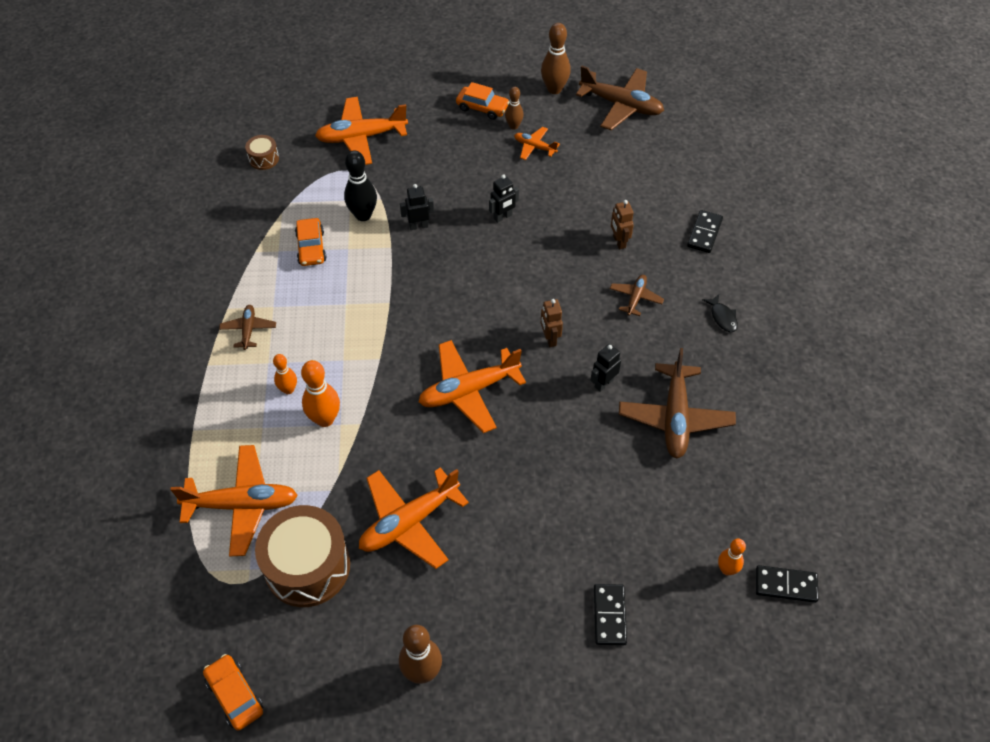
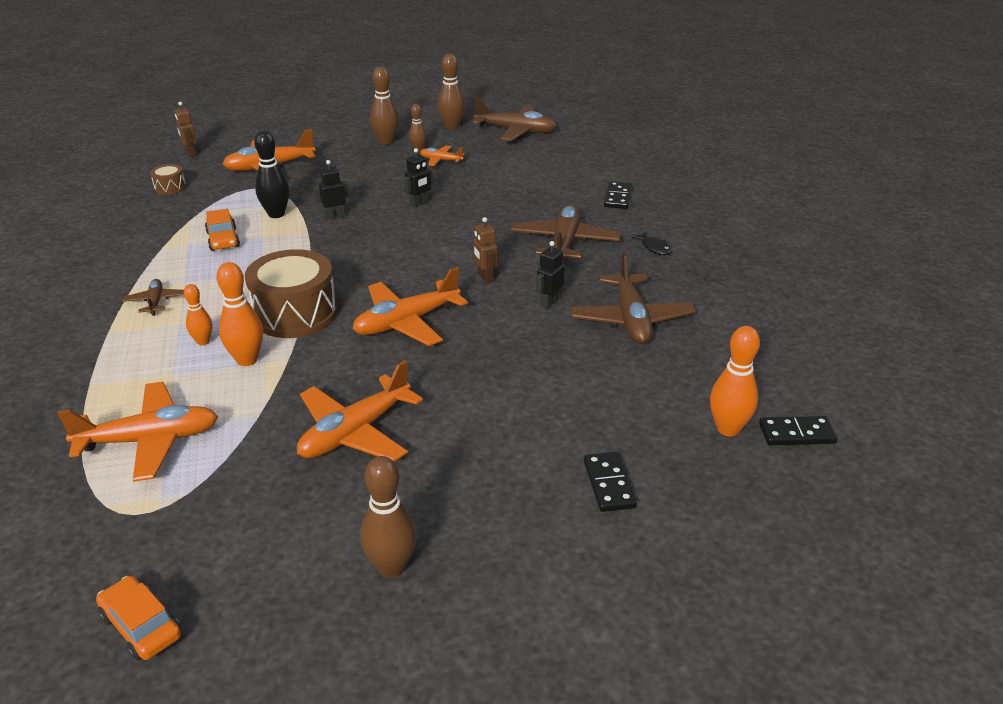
camera: 10 degrees left, 20 degrees down
brown drum [255,505,350,607] -> brown drum moved to [245,249,337,338]
orange car [456,82,509,120] -> brown bowling pin [370,67,399,145]
brown plane [610,275,664,316] -> brown plane [511,204,621,259], size x1.94
brown robot [611,200,634,249] -> brown robot moved to [175,102,197,157]
orange bowling pin [718,539,746,575] -> orange bowling pin [710,326,760,436], size x1.63

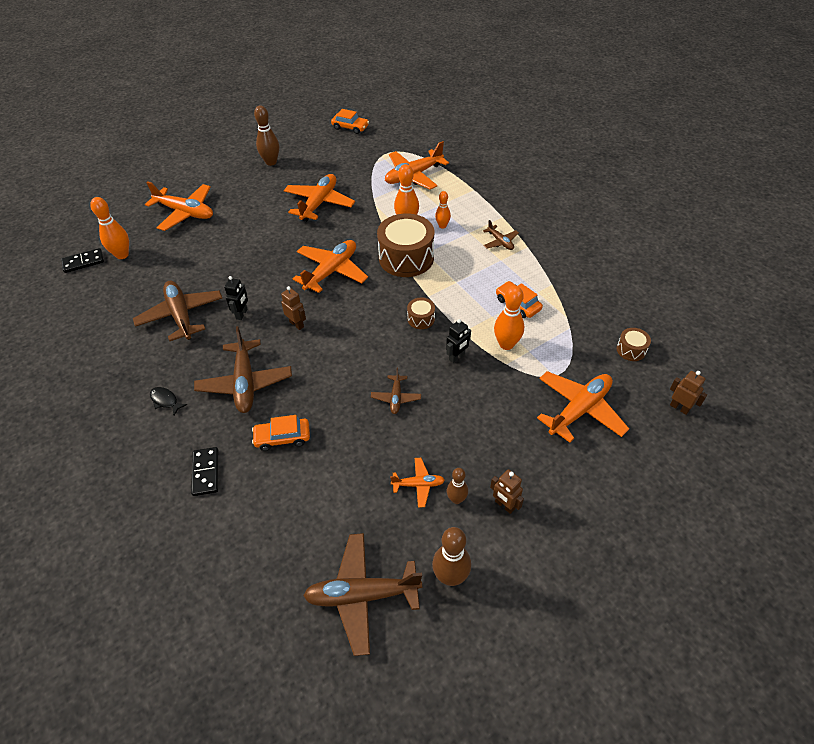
camera: 160 degrees right, 15 degrees up
black bowling pin [254,131,290,218] -> orange bowling pin [494,286,524,350]
brown bowling pin [370,67,399,145] -> brown robot [490,469,524,514]
black robot [404,148,433,208] -> brown plane [371,368,421,414]
black domino [584,452,637,512] -> orange plane [145,181,213,231]
none -> orange car [252,415,310,451]
none -> brown drum [407,298,435,329]

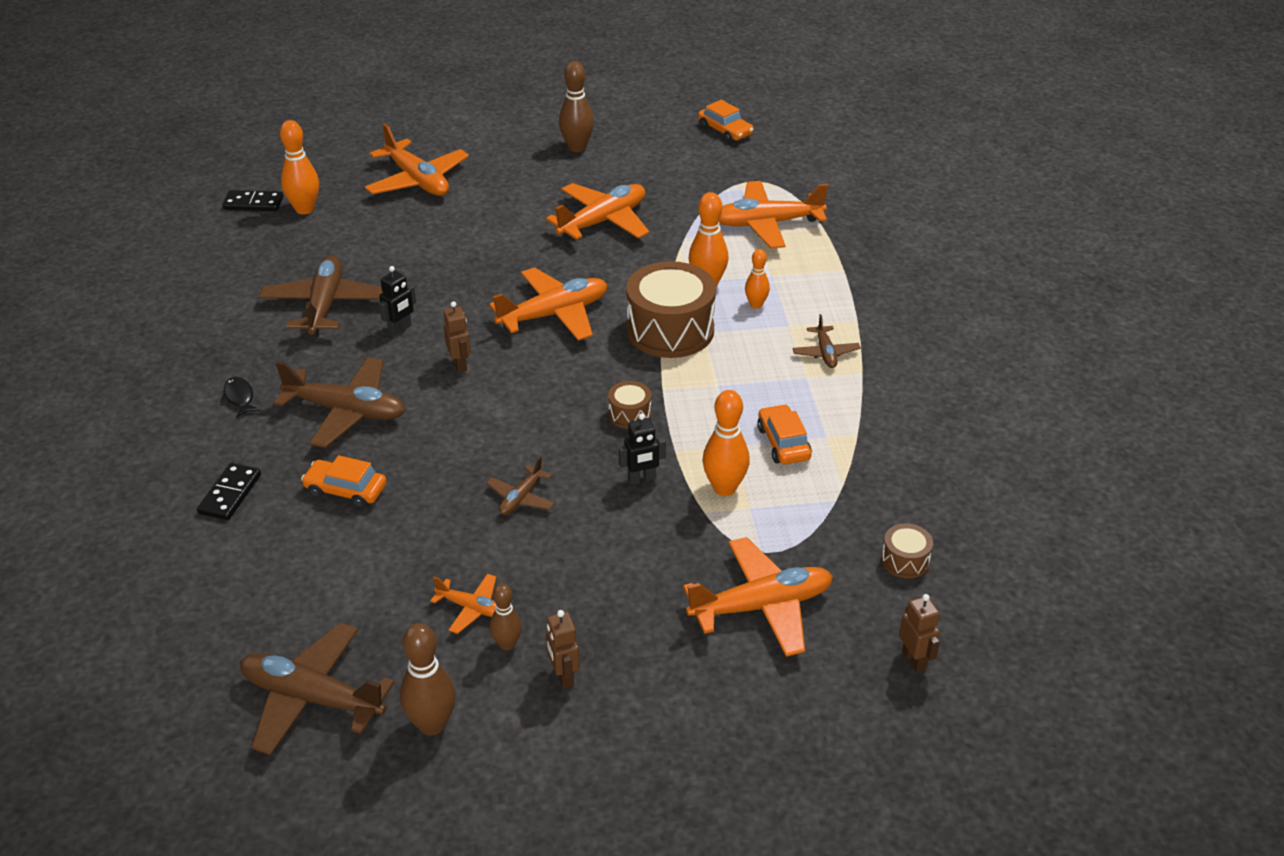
camera: 25 degrees right, 10 degrees down
brown plane [194,326,292,413] -> brown plane turned 90 degrees counterclockwise [274,357,406,448]

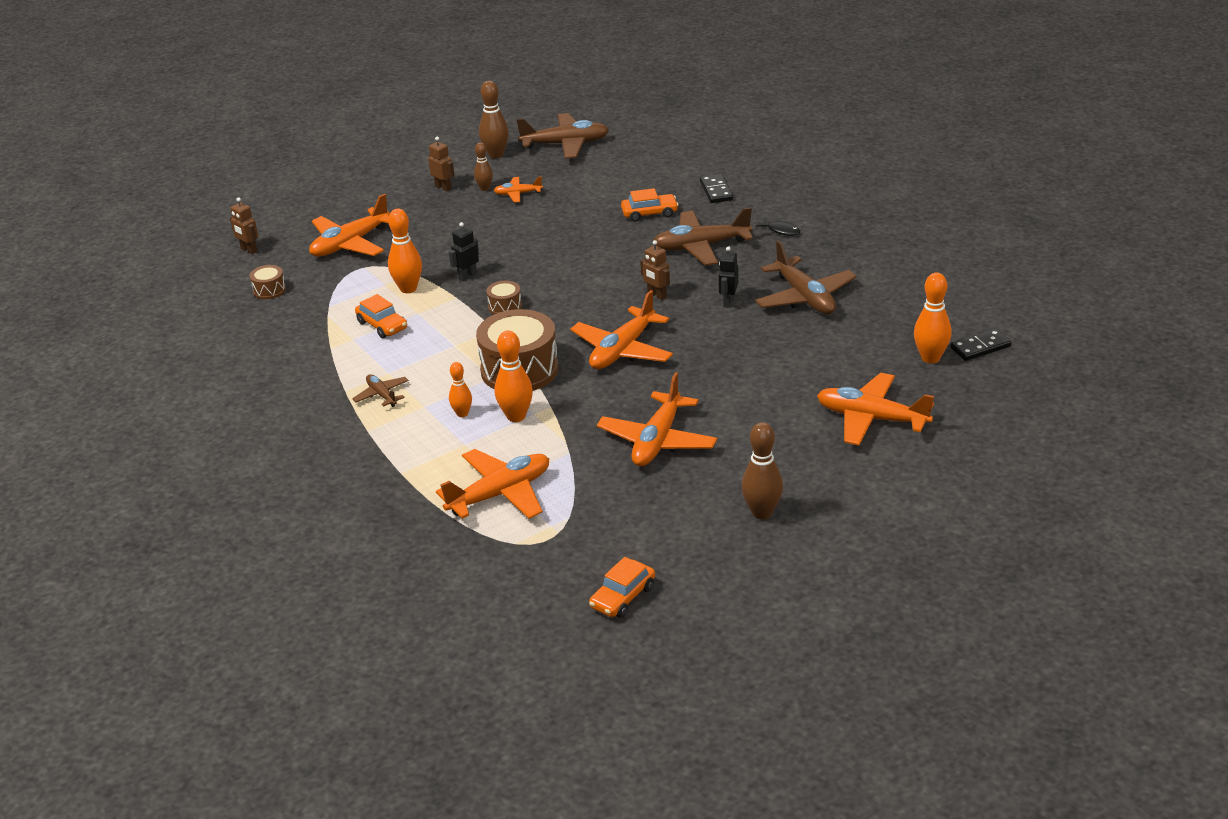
camera: 155 degrees right, 5 degrees down
brown plane [486,456,555,515] -> none
orange car [698,100,753,143] -> orange car turned 75 degrees counterclockwise [589,557,655,618]

